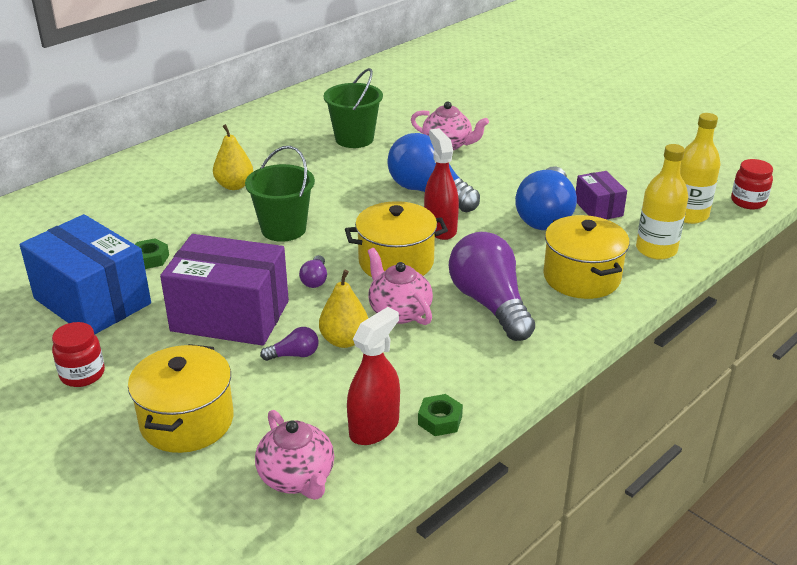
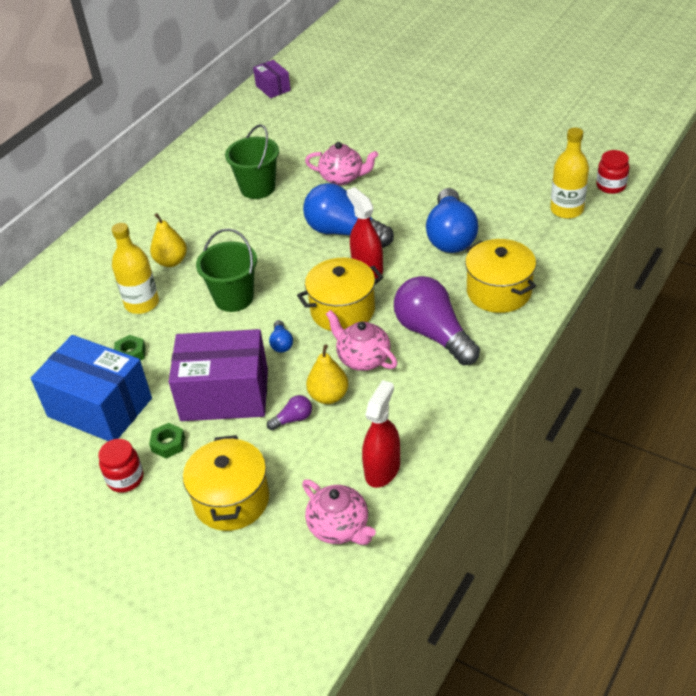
camera: 10 degrees left, 10 degrees up
purple light bulb [299,255,327,288] -> blue light bulb [269,320,293,353]
green nut [418,394,463,436] -> green nut moved to [149,423,185,459]
purple box [576,171,627,219] -> purple box moved to [253,60,291,98]
yellow bottle [636,144,688,260] -> yellow bottle moved to [112,223,159,314]

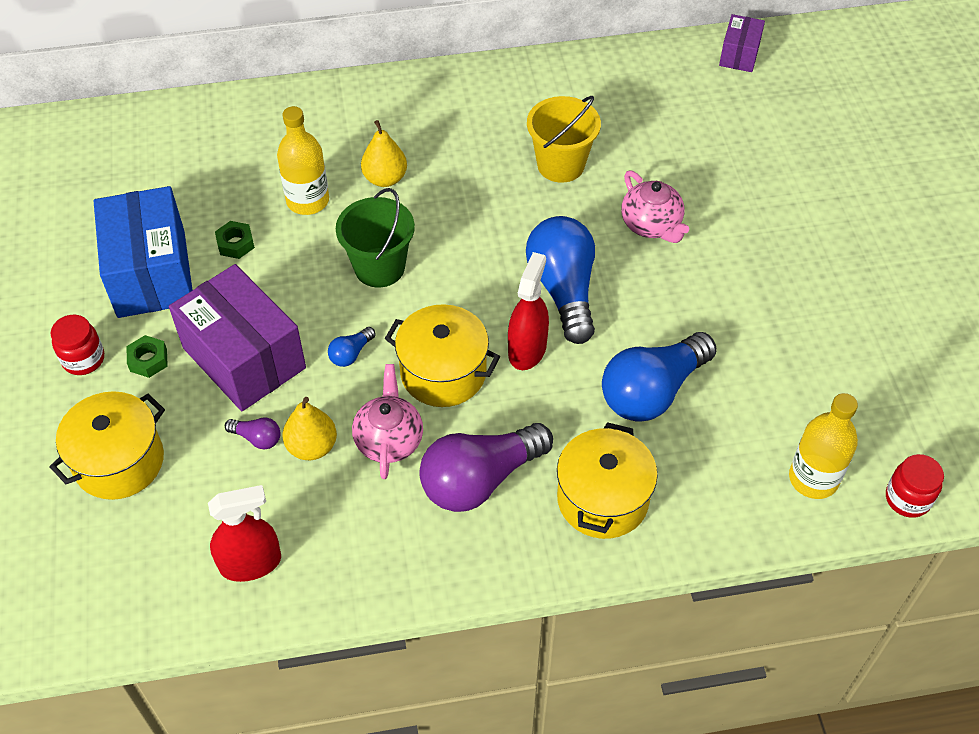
camera: 45 degrees right, 10 degrees up
green bucket [225,124,279,199] -> yellow bucket [527,96,601,183]
pink teapot [302,480,376,545] -> none
purple light bulb [394,276,480,365] -> purple light bulb turned 135 degrees counterclockwise [419,423,553,512]

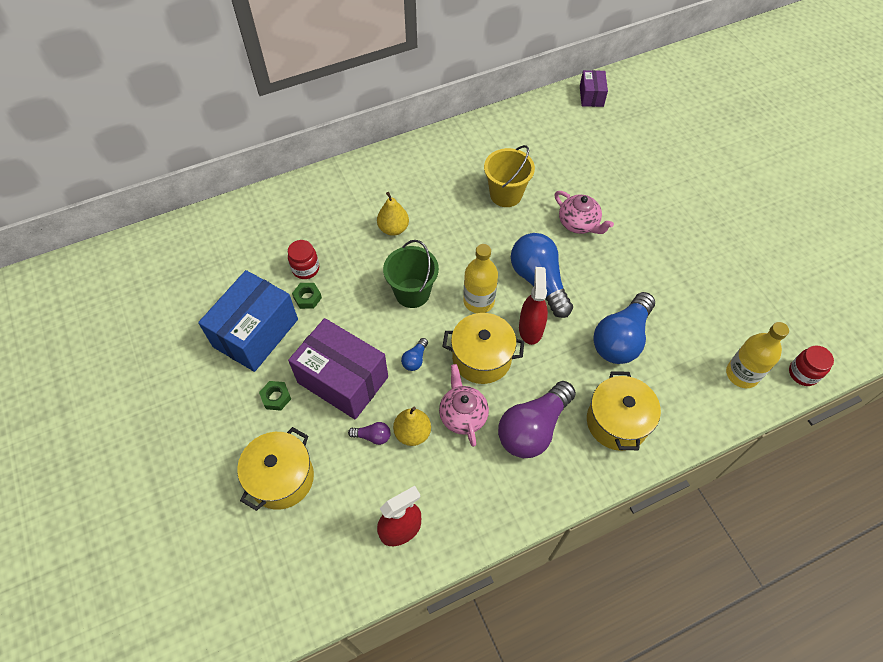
camera: 15 degrees left, 5 degrees up
red jar [51,315,104,375] -> red jar moved to [288,240,319,279]
blue box [94,186,192,318] -> blue box turned 60 degrees clockwise [198,270,298,372]
yellow bottle [277,106,329,215] -> yellow bottle moved to [463,244,498,313]

